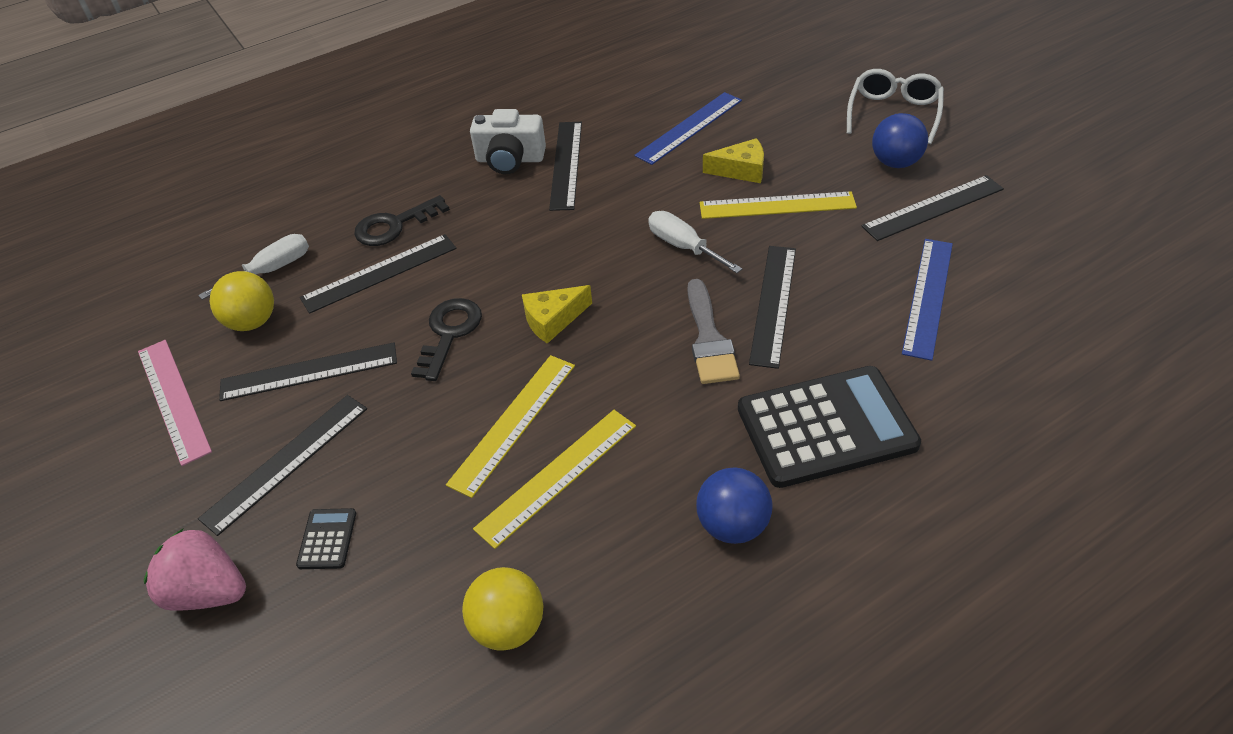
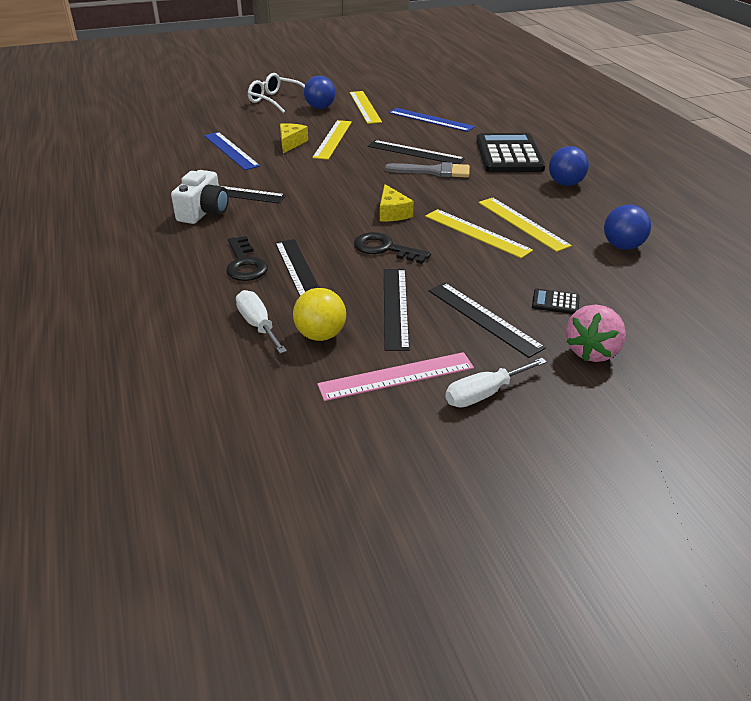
camera: 80 degrees left, 10 degrees down
yellow ball [462,567,544,651] -> blue ball [604,205,651,250]
white screwdriver [648,211,742,273] -> white screwdriver moved to [445,358,547,408]
black ruler [861,175,1004,241] -> yellow ruler [350,91,382,124]

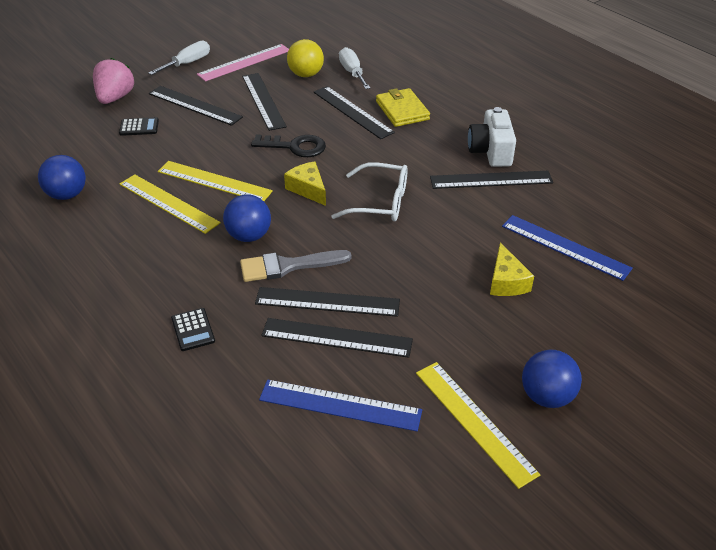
camera: 160 degrees right, 5 degrees up
black key [226,236,268,281] -> yellow wallet [376,88,430,127]
white screwdriver [236,290,287,354] -> white screwdriver turned 150 degrees counterclockwise [339,47,370,89]
white glasses [248,73,305,113] -> white glasses moved to [331,162,408,221]
yellow ruler [312,120,352,160] -> none
black calculator [476,133,545,172] -> black calculator [171,308,215,351], size x0.41
blue ball [549,146,589,186] -> blue ball moved to [223,194,271,242]
none -> black ruler [261,318,413,358]

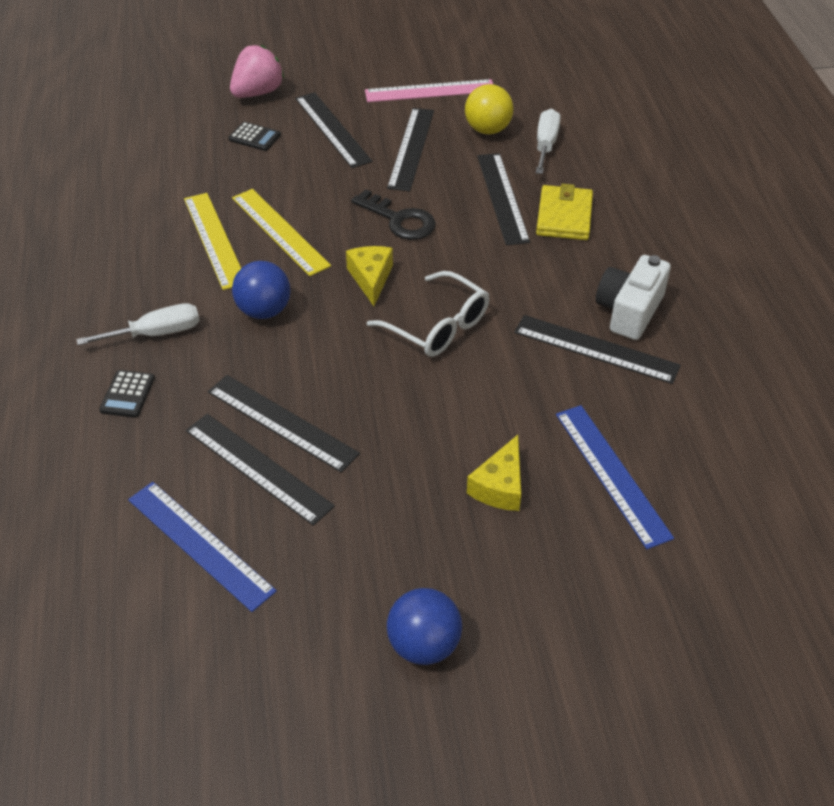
camera: 30 degrees right, 5 degrees up
blue ball [38,155,86,200] -> none
white screwdriver [148,41,210,75] -> white screwdriver moved to [76,303,200,345]
grey brush [240,250,352,282] -> none
yellow ruler [416,362,540,489] -> none

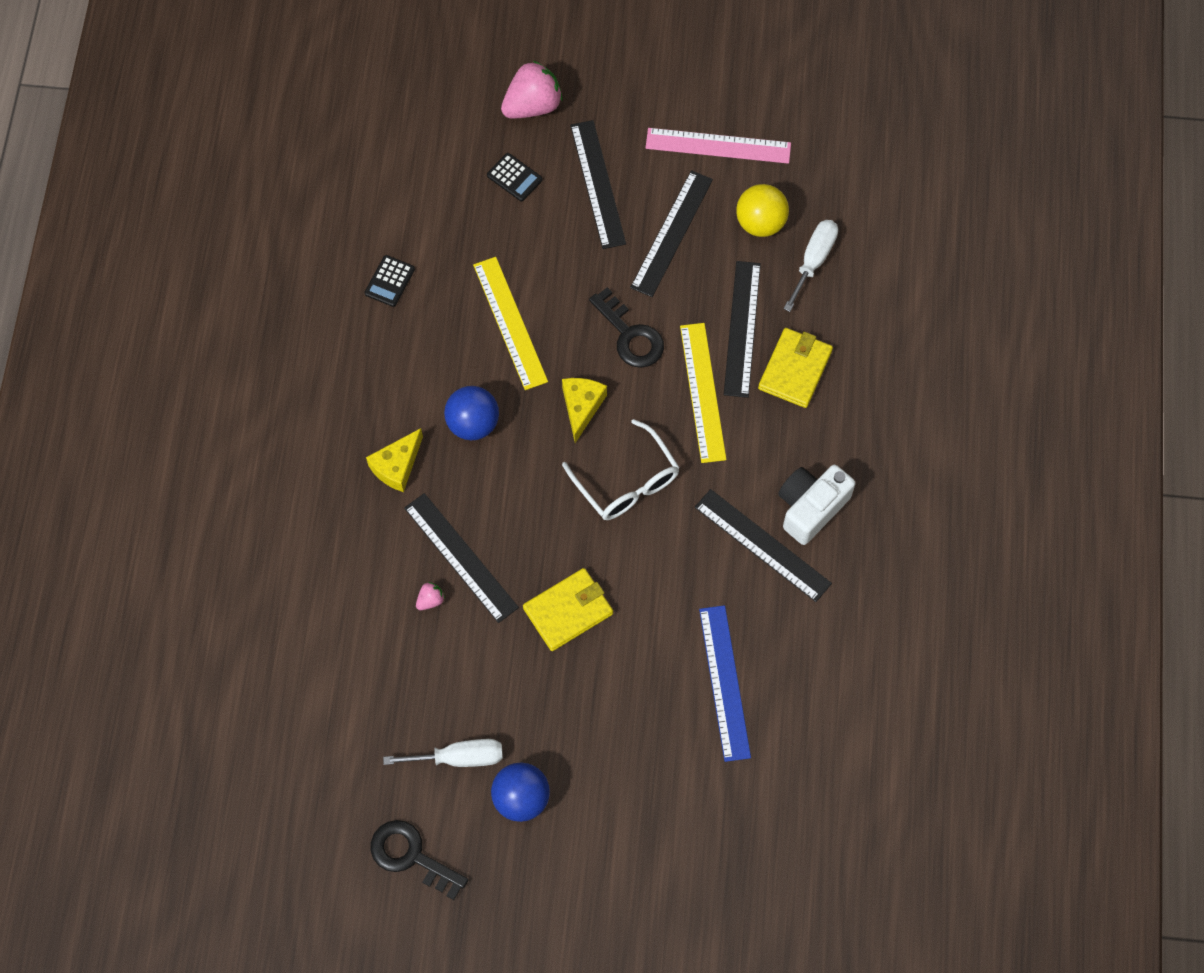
camera: 15 degrees right, 20 degrees up
white screwdriver [76,303,200,345] -> white screwdriver moved to [383,739,503,767]
black calculator [99,370,155,418] -> black calculator moved to [364,255,415,307]
blue ruler [128,482,277,612] -> none
yellow ruler [184,193,241,290] -> yellow ruler moved to [680,323,726,463]
black ruler [186,414,335,526] -> pink strawberry [416,582,445,610]
yellow cheese [467,435,521,511] -> yellow cheese moved to [366,428,423,492]
none -> black key [371,820,468,900]
none -> yellow wallet [523,568,613,651]

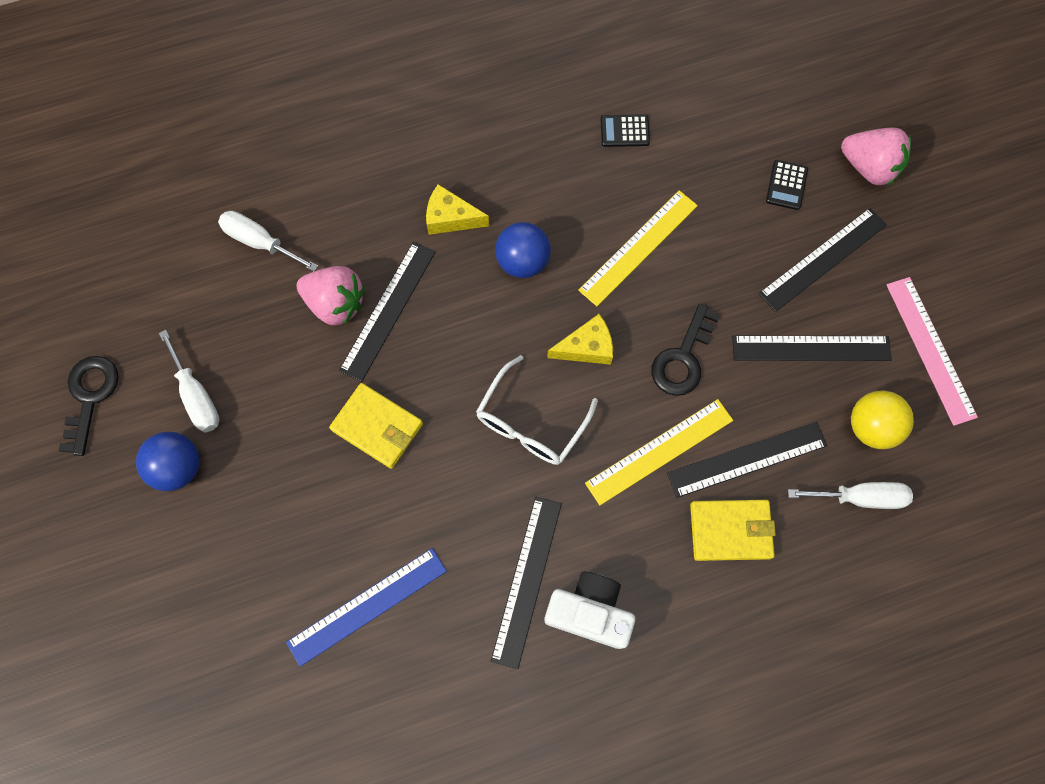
camera: 65 degrees right, 5 degrees up
pink strawberry [416,582,445,610] -> pink strawberry [296,266,364,326], size x2.26
none -> white screwdriver [218,211,318,272]

